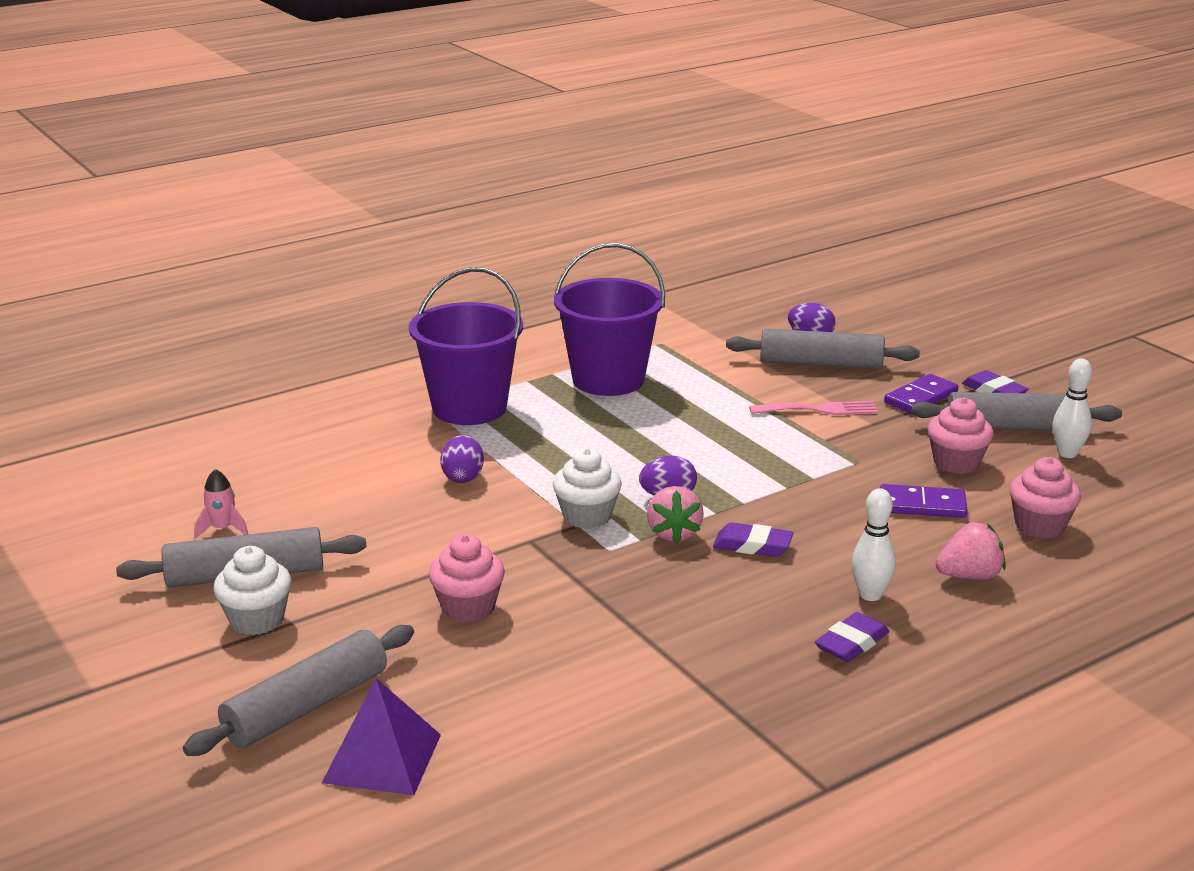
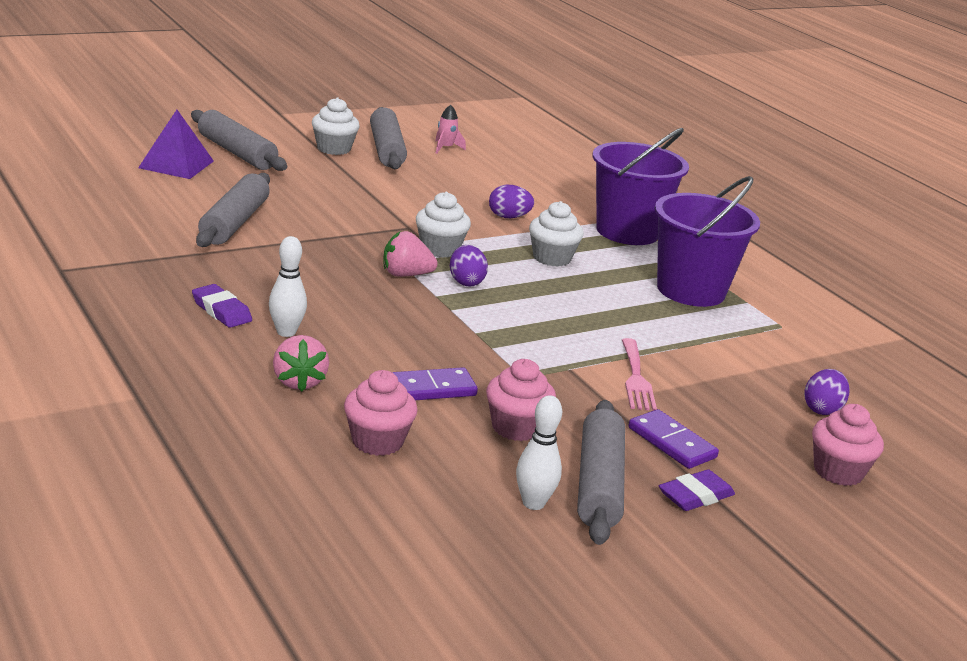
camera: 90 degrees right, 0 degrees up
pink cupcake [429,534,505,623] -> pink cupcake moved to [812,404,884,486]
purple eraser [713,523,794,557] -> none
grey rolling pin [726,329,920,369] -> grey rolling pin moved to [196,173,270,247]
purple domino [880,484,968,518] -> purple domino turned 60 degrees clockwise [392,367,478,400]
none -> white cupcake [529,201,584,267]

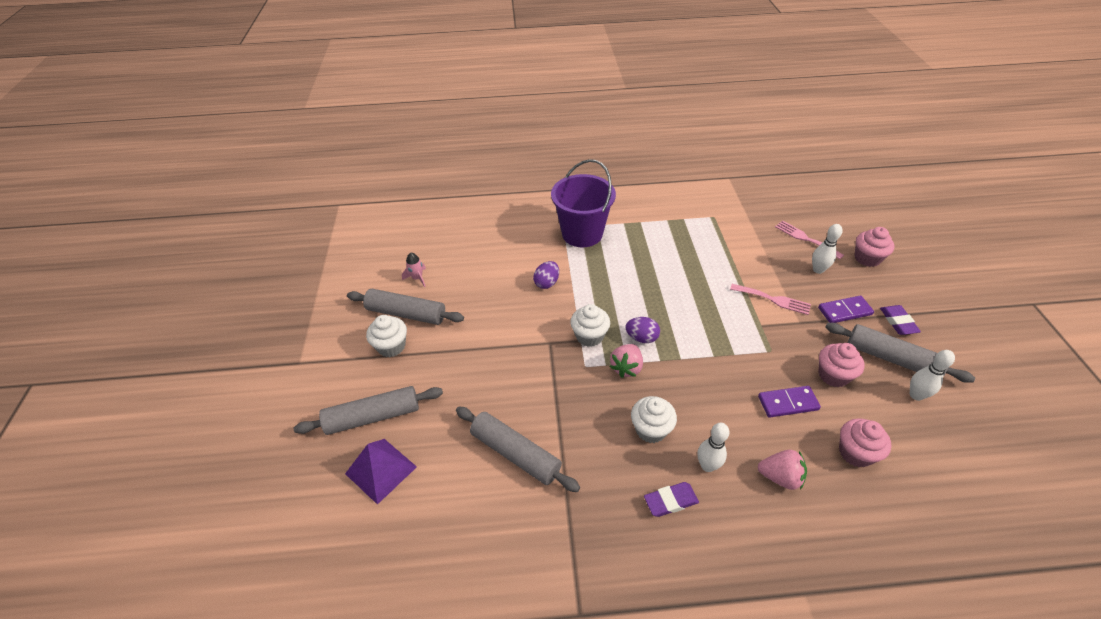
camera: 60 degrees left, 20 degrees up
purple domino [392,367,478,400] -> purple domino turned 75 degrees clockwise [758,386,821,418]
white cupcake [529,201,584,267] -> white cupcake moved to [631,396,677,443]
purple bucket [655,176,760,307] -> none
purple egg [804,369,850,415] -> pink fork [775,221,844,259]
none -> white bowling pin [812,224,843,274]

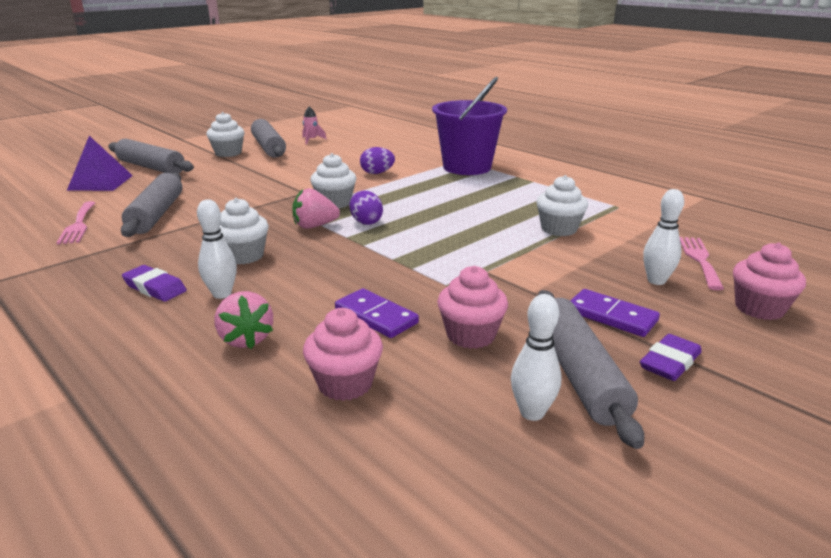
camera: 50 degrees right, 20 degrees down
pink fork [730,284,811,315] -> pink fork moved to [56,201,95,245]
none -> white cupcake [536,175,588,236]

